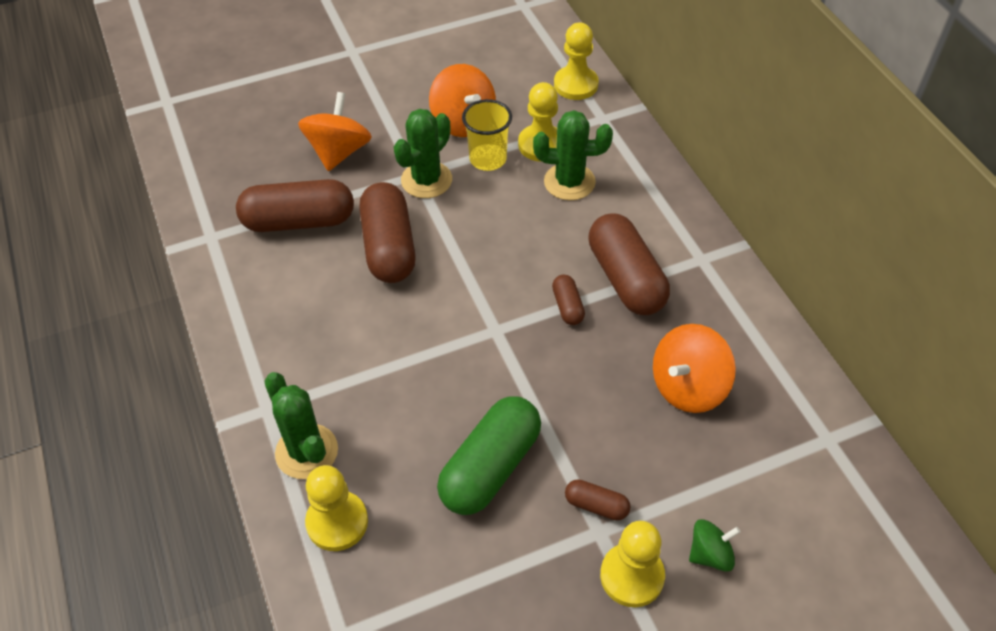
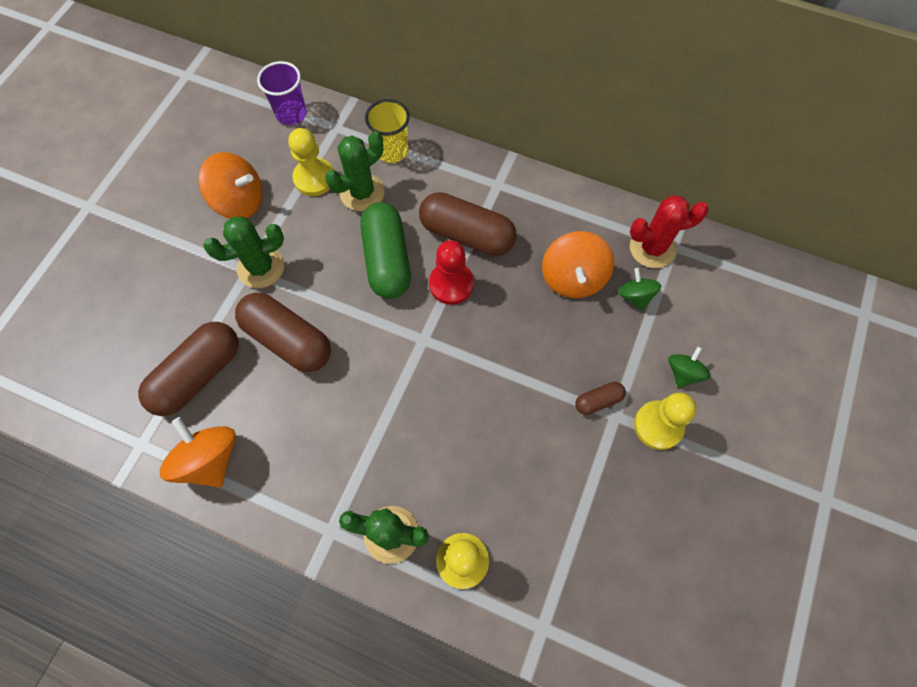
camera: 45 degrees left, 15 degrees up
orange spinning top [298,92,372,171] -> orange spinning top moved to [160,417,236,488]
green cactus [394,109,452,198] -> green cactus turned 75 degrees clockwise [203,217,284,288]
green capsule [437,396,541,515] -> green capsule moved to [360,202,411,299]
yellow cup [462,99,512,171] -> yellow cup moved to [365,99,410,163]
brown capsule [552,275,585,325] -> red pawn [429,240,474,305]
yellow pawn [554,22,599,100] -> purple cup [257,61,307,125]
none -> green spinning top [618,268,661,311]
none -> red cactus [630,195,709,268]

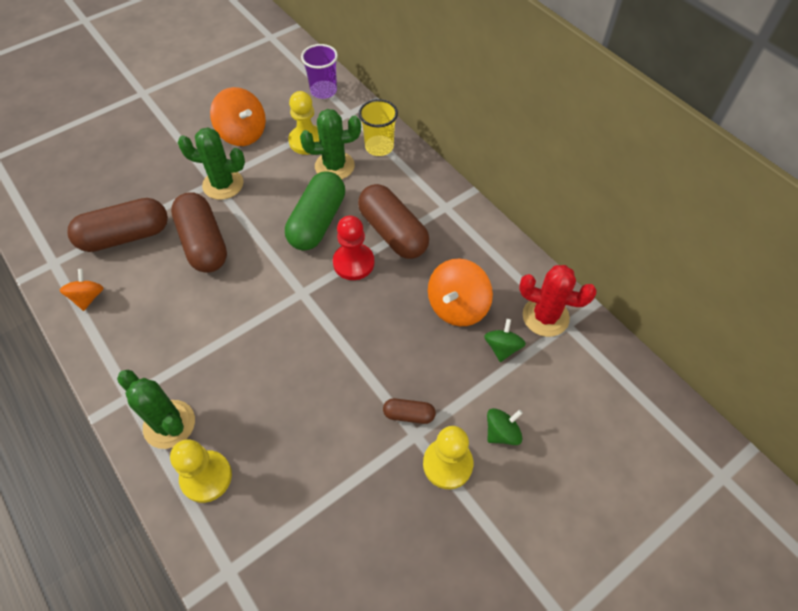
camera: 30 degrees right, 10 degrees down
orange spinning top [160,417,236,488] -> orange spinning top [59,269,104,311], size x0.59

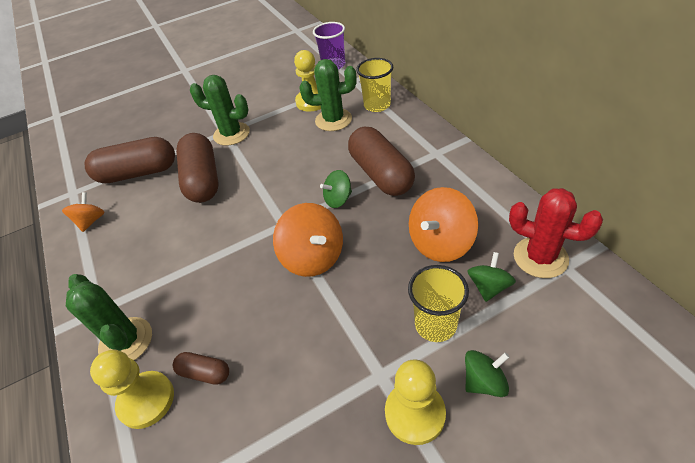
camera: 15 degrees right, 10 degrees down
orange spinning top [210,87,266,146] -> orange spinning top moved to [273,203,343,277]
green capsule [285,171,345,250] -> none
red pawn [333,215,374,280] -> green spinning top [320,170,352,208]
brown capsule [383,398,436,424] -> brown capsule moved to [173,352,229,385]
none -> yellow cup [408,265,469,342]

